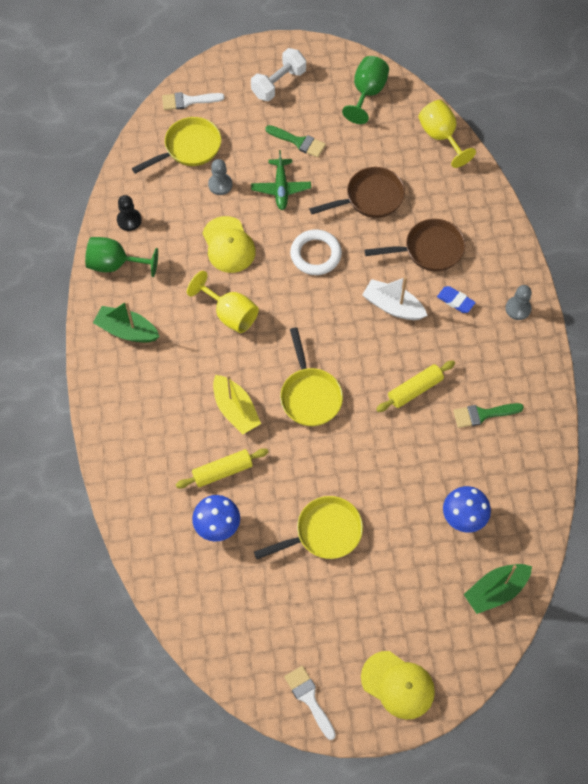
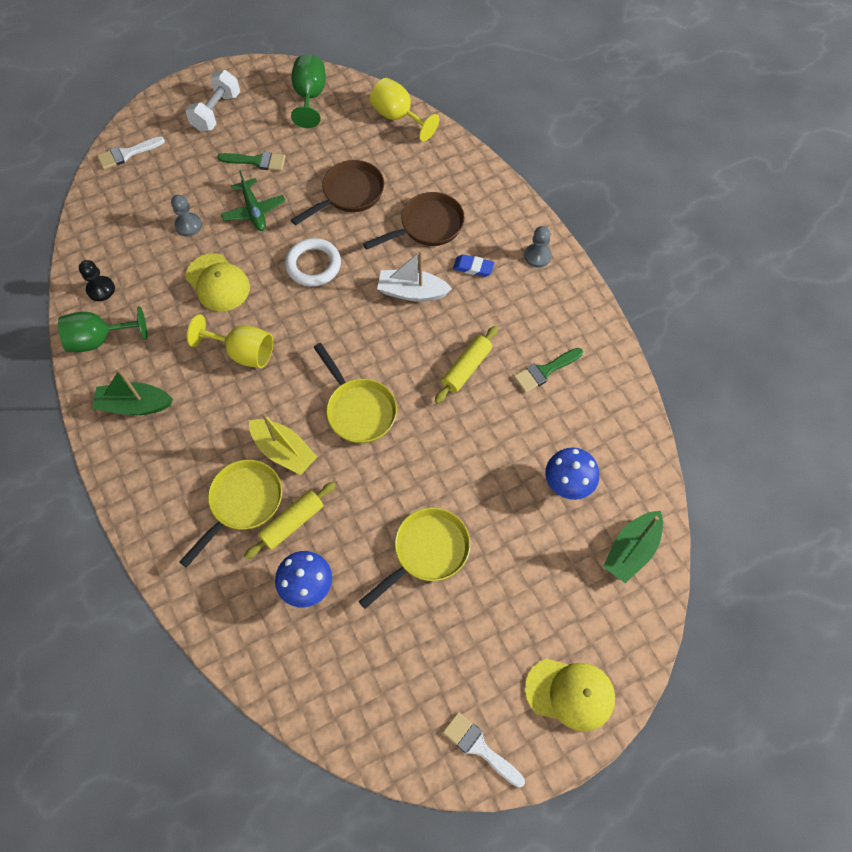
camera: 20 degrees left, 0 degrees up
yellow pan [132,117,221,174] -> yellow pan moved to [180,460,282,568]

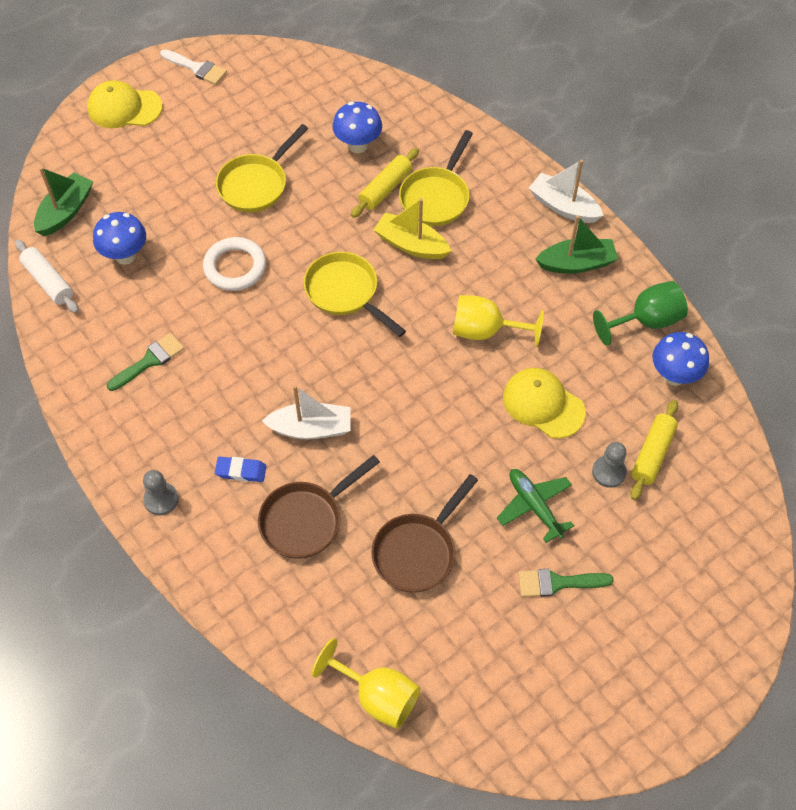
camera: 170 degrees right, 5 degrees down
black pawn [79,260,115,301] -> blue mushroom [652,332,709,386]
white brush [97,136,165,169] -> none
white dumbbell [185,70,240,132] -> none
white ring [285,238,341,287] -> white ring moved to [203,237,266,291]
green goblet [291,54,326,128] -> none
yellow rolling pin [435,326,498,403] -> yellow rolling pin moved to [630,400,678,500]
none -> white rolling pin [15,240,79,313]
none -> white boat [529,160,604,223]

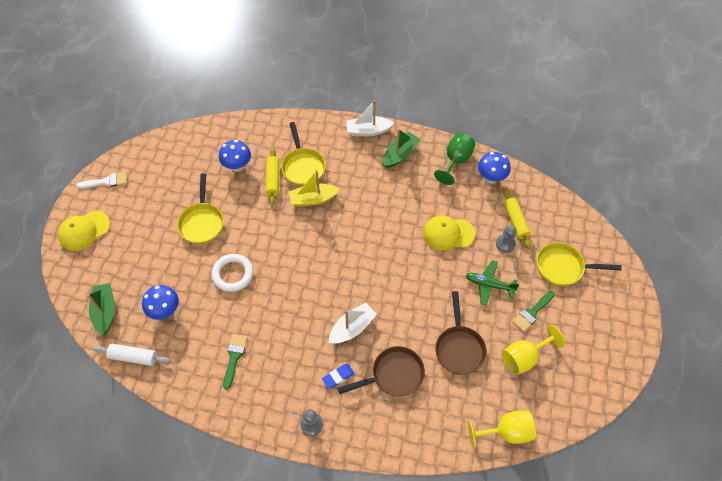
camera: 40 degrees left, 0 degrees up
brown pan [258,455,380,559] -> brown pan turned 120 degrees counterclockwise [338,346,425,396]
yellow pan [303,252,406,337] -> yellow pan moved to [537,243,622,286]
yellow goblet [453,295,544,347] -> yellow goblet moved to [502,325,565,375]

